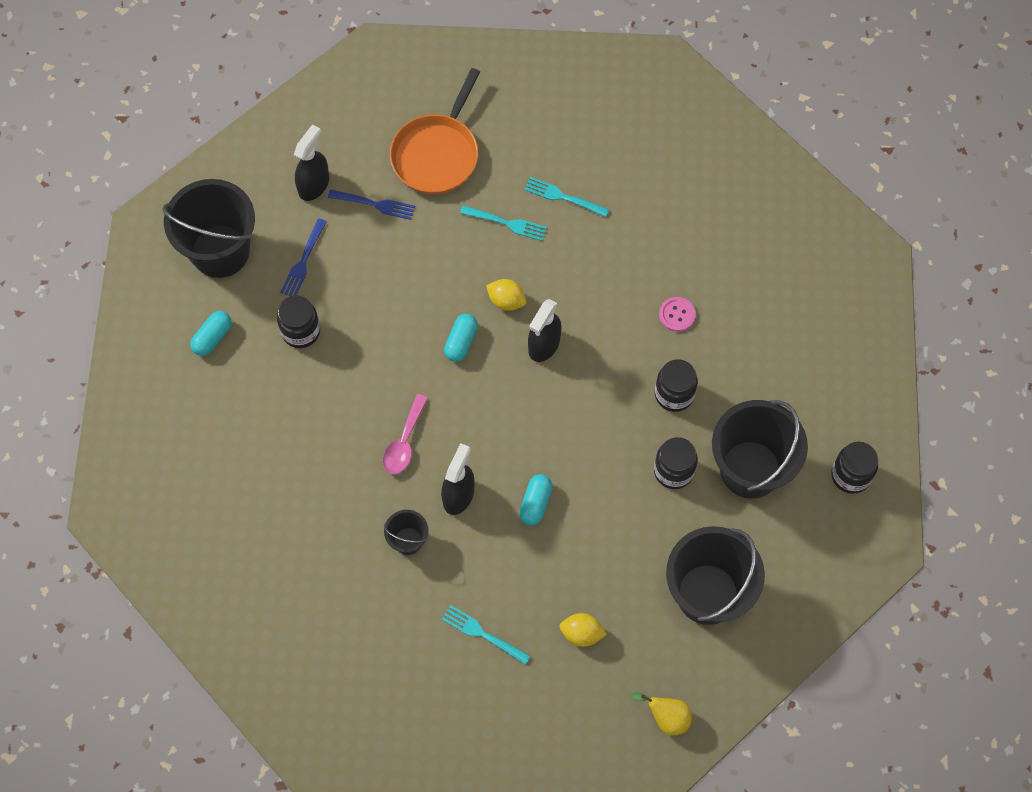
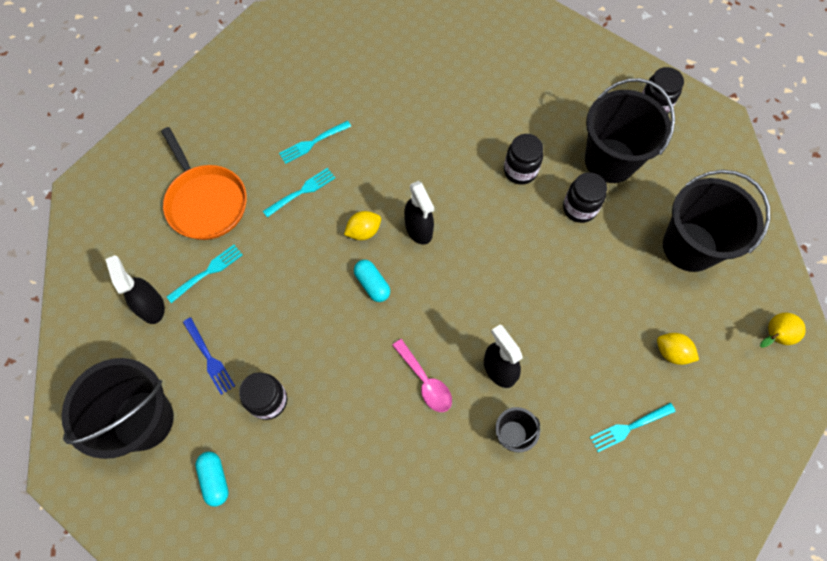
camera: 55 degrees left, 0 degrees up
blue fork [328,189,415,220] -> turquoise fork [167,245,243,303]
turquoise capsule [519,474,552,525] -> none
yellow lemon [559,613,607,647] -> yellow lemon turned 75 degrees clockwise [657,333,699,365]
pink button [659,297,696,332] -> none

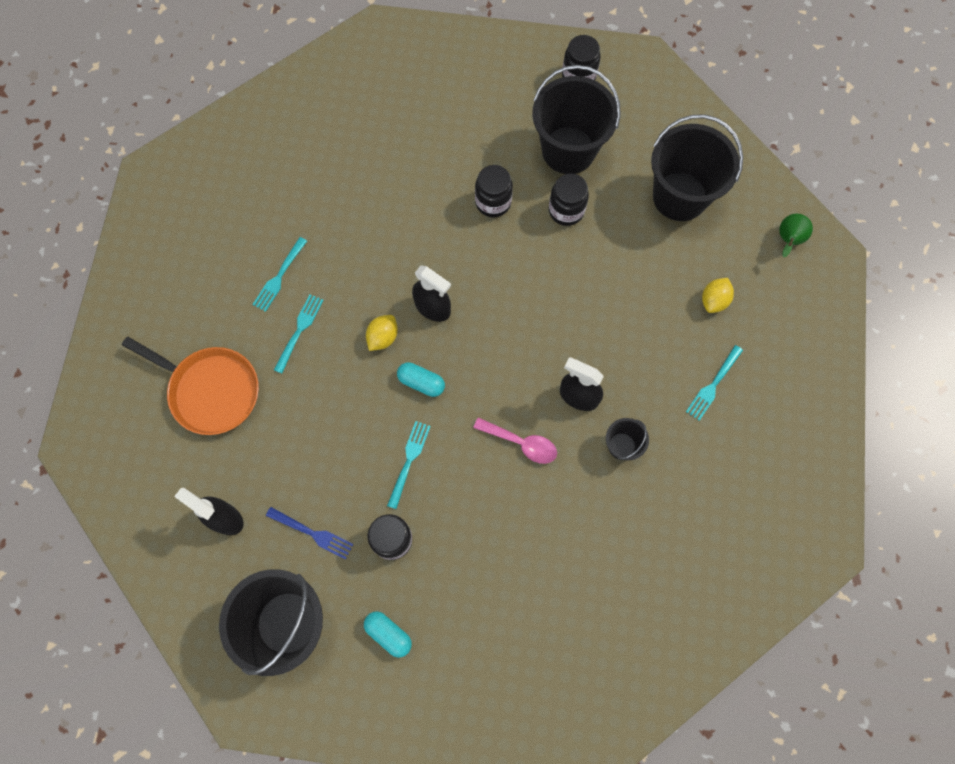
camera: 30 degrees left, 5 degrees up
turquoise fork [167,245,243,303] -> turquoise fork moved to [387,421,431,509]
yellow lemon [657,333,699,365] -> yellow lemon turned 60 degrees counterclockwise [702,278,734,313]
yellow pear [760,313,806,348] -> green pear [779,214,813,257]

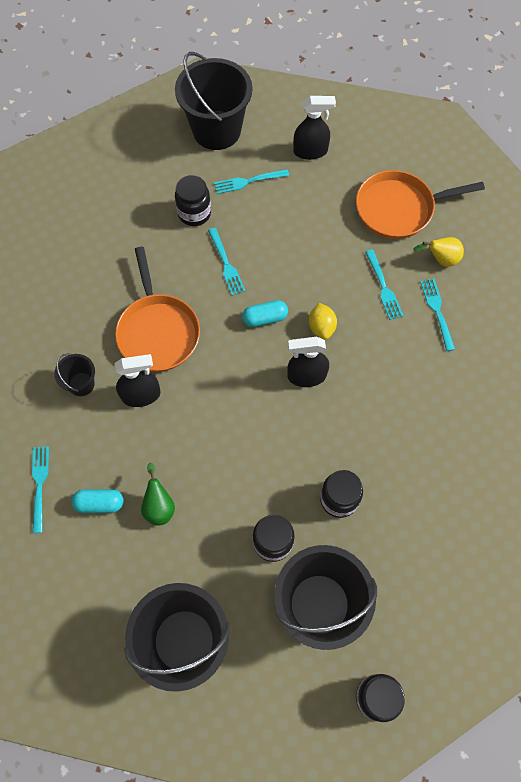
camera: 140 degrees right, 5 degrees down
blue fork [266,507,353,559] -> turquoise fork [214,169,289,194]
turquoise capsule [364,611,412,658] -> turquoise capsule moved to [71,489,124,513]
pink spoon [473,417,557,464] -> orange pan [115,247,200,372]
yellow lemon [702,278,734,313] -> none
green pear [779,214,813,257] -> green pear moved to [141,463,175,526]
none -> yellow pear [413,237,464,267]

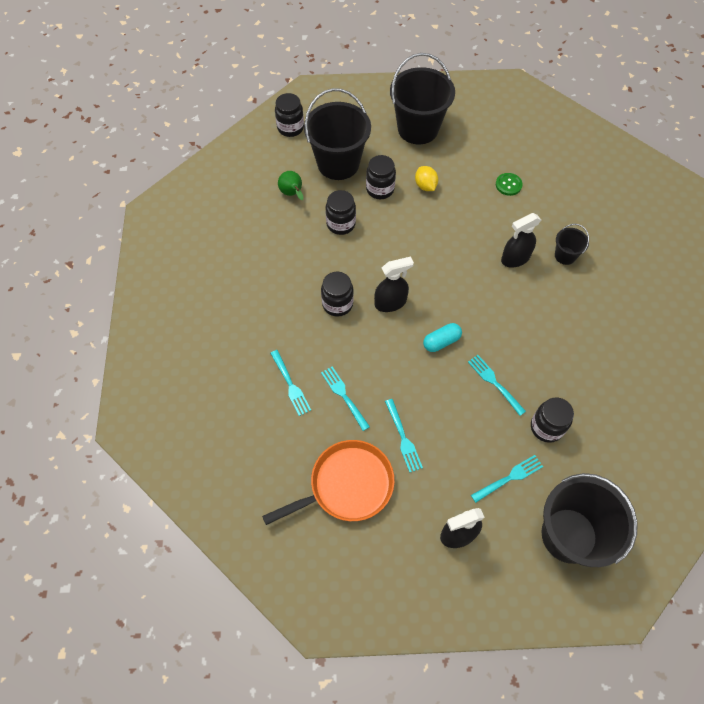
camera: 165 degrees right, 5 degrees down
turquoise fork [32,446,49,533] -> turquoise fork moved to [385,399,423,473]
turquoise capsule [71,489,124,513] -> green button [496,173,523,196]
orange pan [115,247,200,372] -> none
green pear [141,463,175,526] -> green pear moved to [278,171,304,200]
yellow lemon [309,303,337,340] -> yellow lemon moved to [415,166,438,191]
yellow pear [413,237,464,267] -> none
none -> black jar [321,272,354,317]

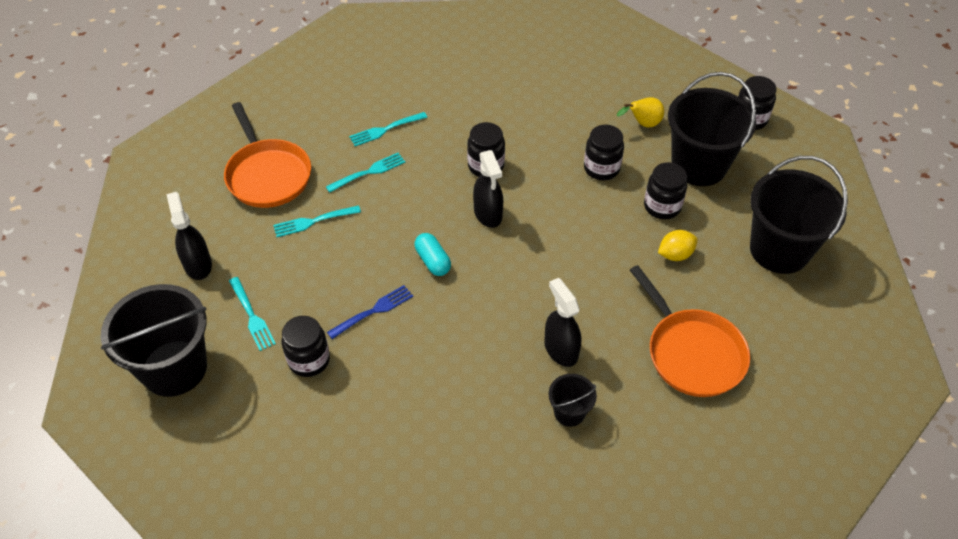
camera: 90 degrees right, 10 degrees down
green pear [278,171,304,200] -> yellow pear [617,97,664,127]
turquoise fork [468,355,526,416] -> blue fork [327,285,413,339]
green button [496,173,523,196] -> orange pan [630,265,750,397]

